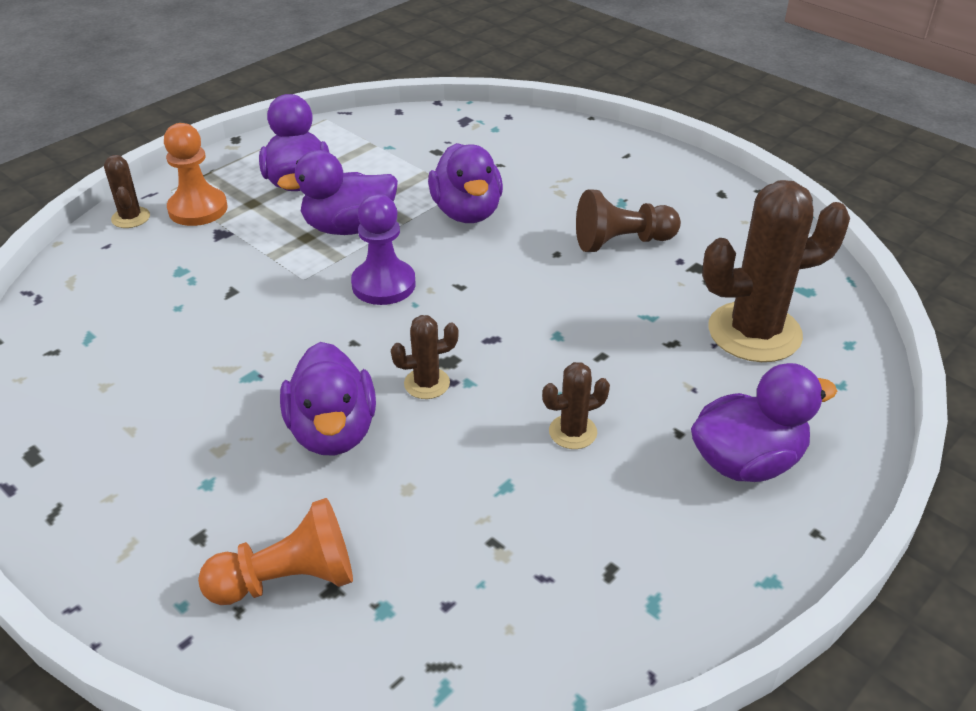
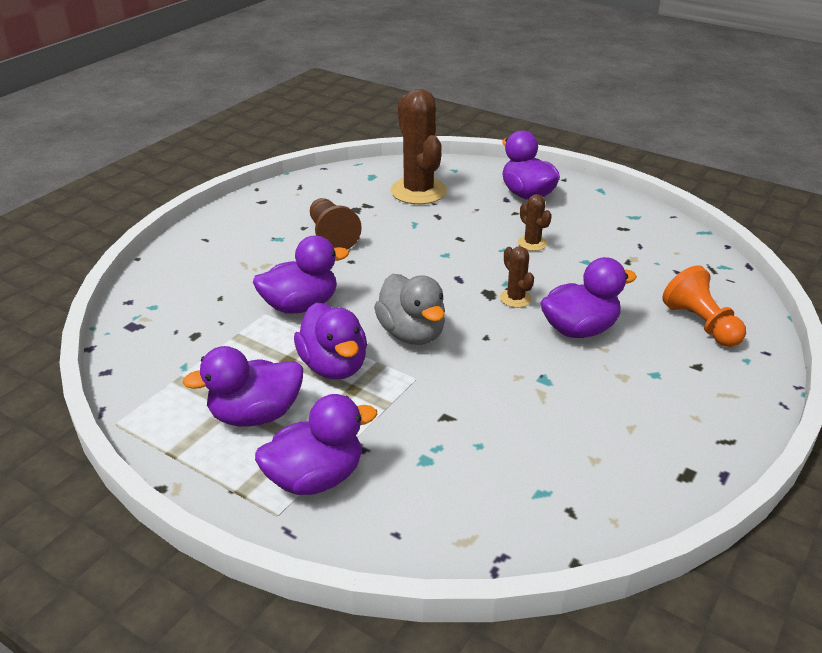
camera: 100 degrees left, 5 degrees down
brown cactus [104,155,150,228] -> none
orange pawn [164,123,228,226] -> purple duck [255,394,377,495]
purple pawn [351,194,416,305] -> grey duck [374,274,445,345]

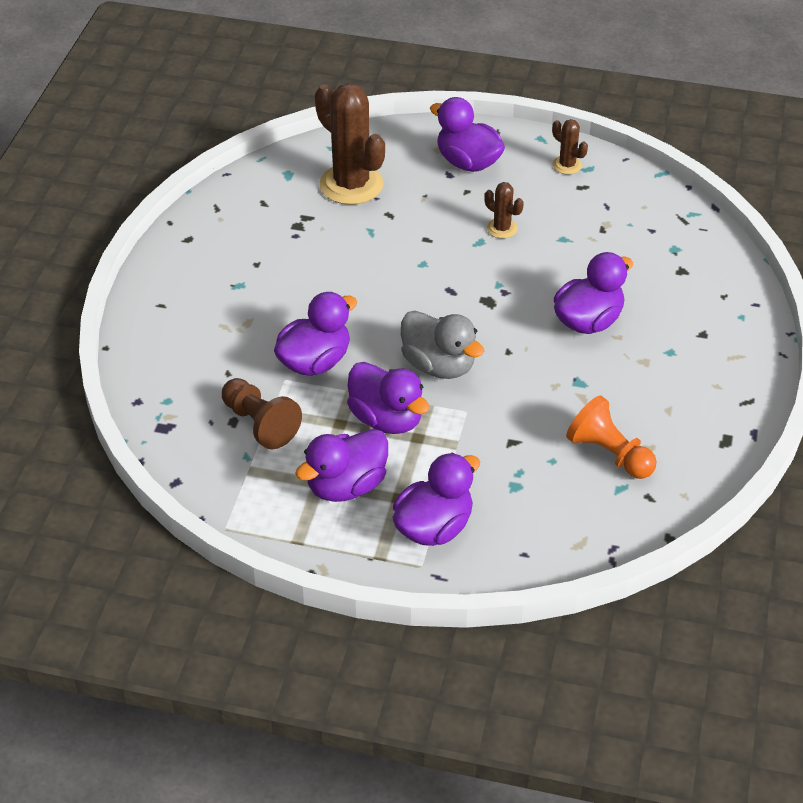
camera: 20 degrees left, 10 degrees up
brown pawn [310,198,362,249] -> brown pawn moved to [222,378,302,449]
brown cactus [500,247,534,308] -> brown cactus moved to [552,119,588,175]
orange pawn [662,265,746,347] -> orange pawn moved to [566,395,657,479]

